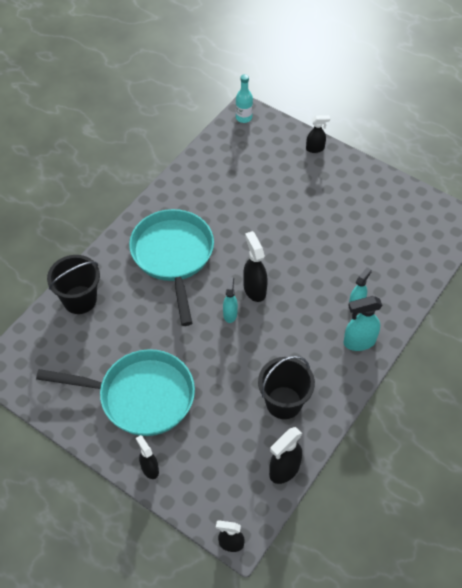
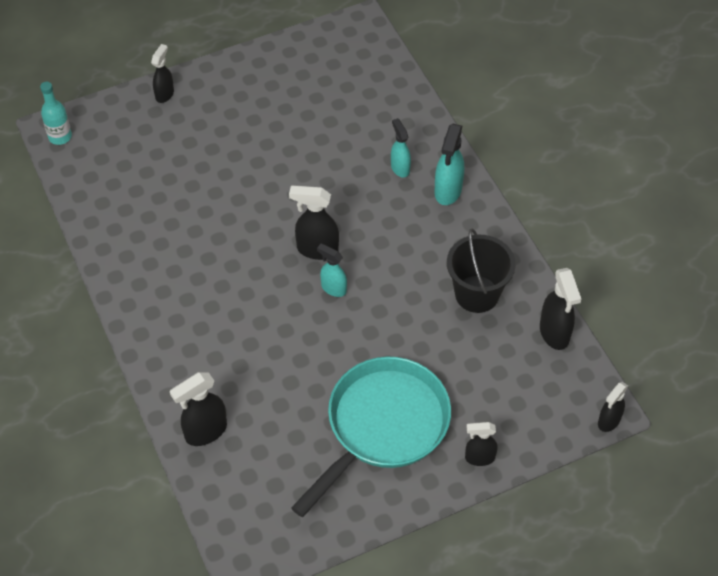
camera: 60 degrees left, 0 degrees up
black bucket [47,255,100,314] -> black spray bottle [170,372,227,446]
turquoise pan [129,209,214,326] -> none

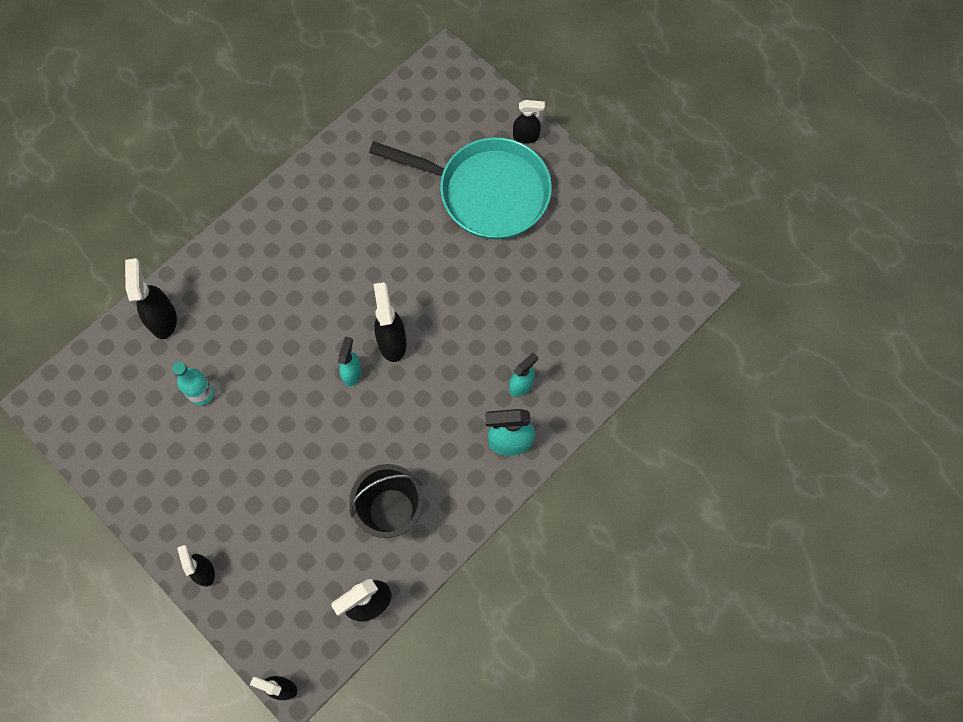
camera: 70 degrees right, 15 degrees up
turquoise bottle [40,82,72,145] -> turquoise bottle moved to [172,362,214,405]
black spray bottle [170,372,227,446] -> black spray bottle turned 45 degrees clockwise [125,258,177,339]
turquoise pan [291,357,451,517] -> turquoise pan moved to [369,137,552,240]

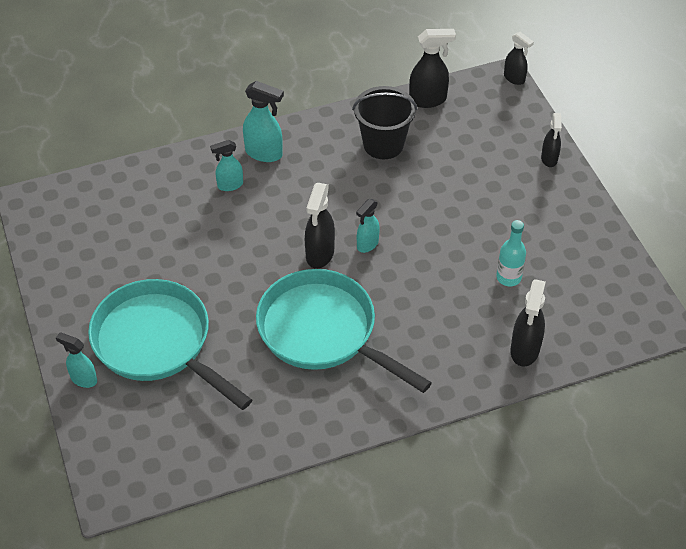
camera: 155 degrees left, 20 degrees down
black spray bottle [513,100,545,144] -> turquoise spray bottle [56,333,97,388]
none -> turquoise pan [256,269,432,393]

